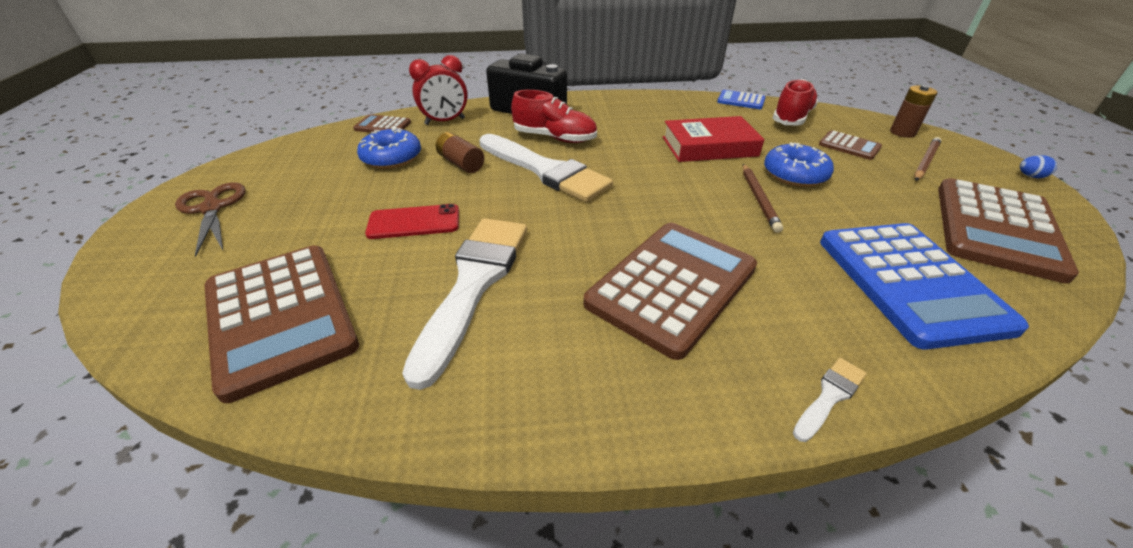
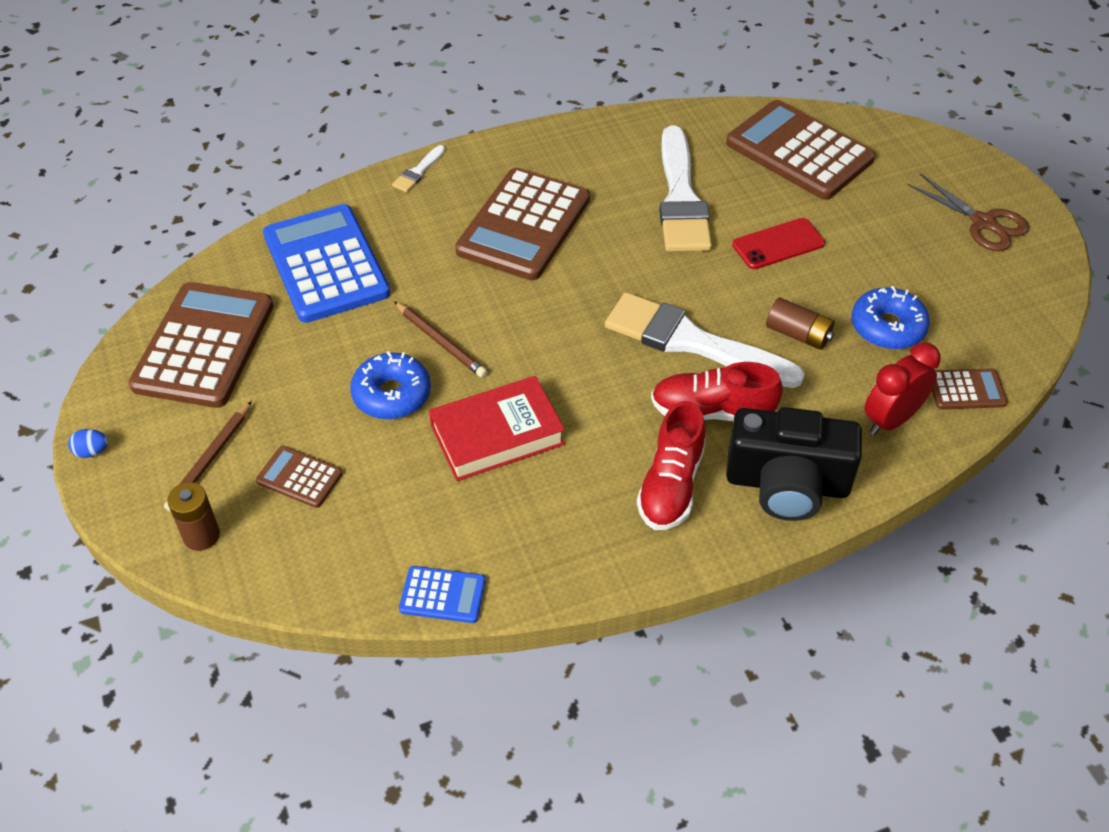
camera: 165 degrees right, 10 degrees up
brown pencil [743,164,783,233] -> brown pencil turned 150 degrees clockwise [394,301,487,378]
red shoe [773,79,818,125] -> red shoe moved to [637,401,706,530]

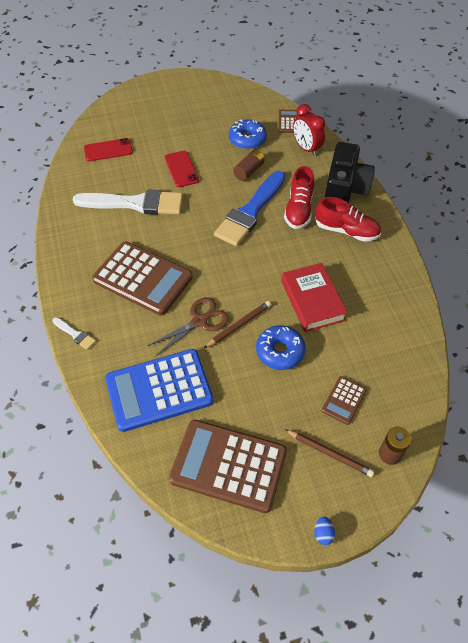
camera: 85 degrees left, 5 degrees up
blue calculator [399,566,486,623] -> none
white brush [605,292,805,388] -> blue brush [214,171,285,246]
brown calculator [726,100,875,200] -> red phone [84,138,133,161]
brown scissors [907,174,1029,251] -> brown scissors moved to [148,297,229,357]

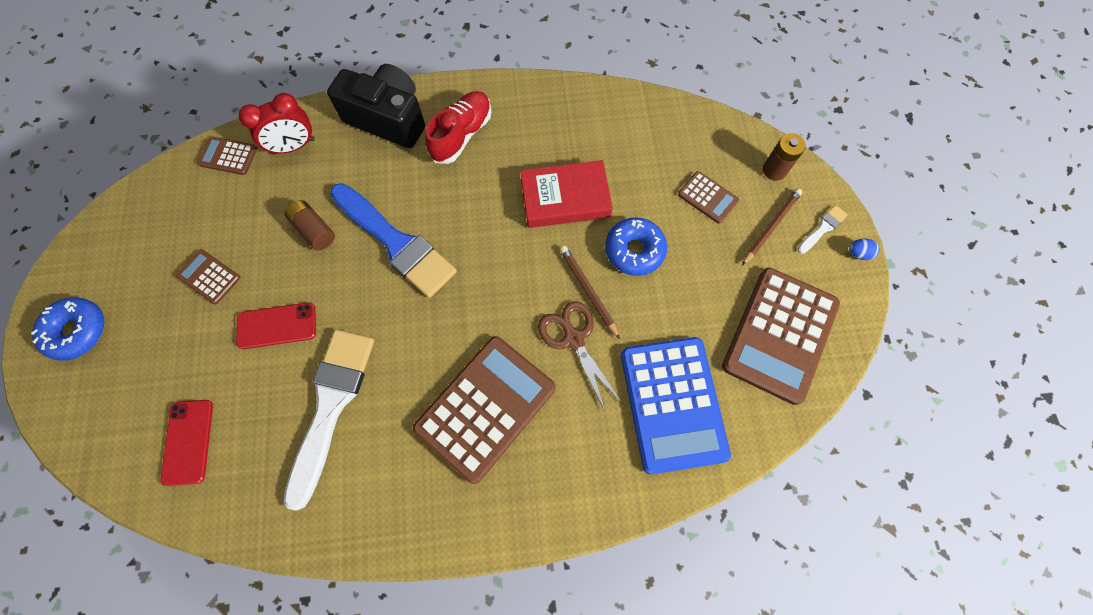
camera: 80 degrees left, 15 degrees up
white brush [52,317,96,350] -> white brush moved to [797,205,848,254]
blue donut [229,119,267,149] -> blue donut moved to [31,297,104,361]
red shoe [284,166,314,229] -> none
none -> brown calculator [176,249,240,304]

